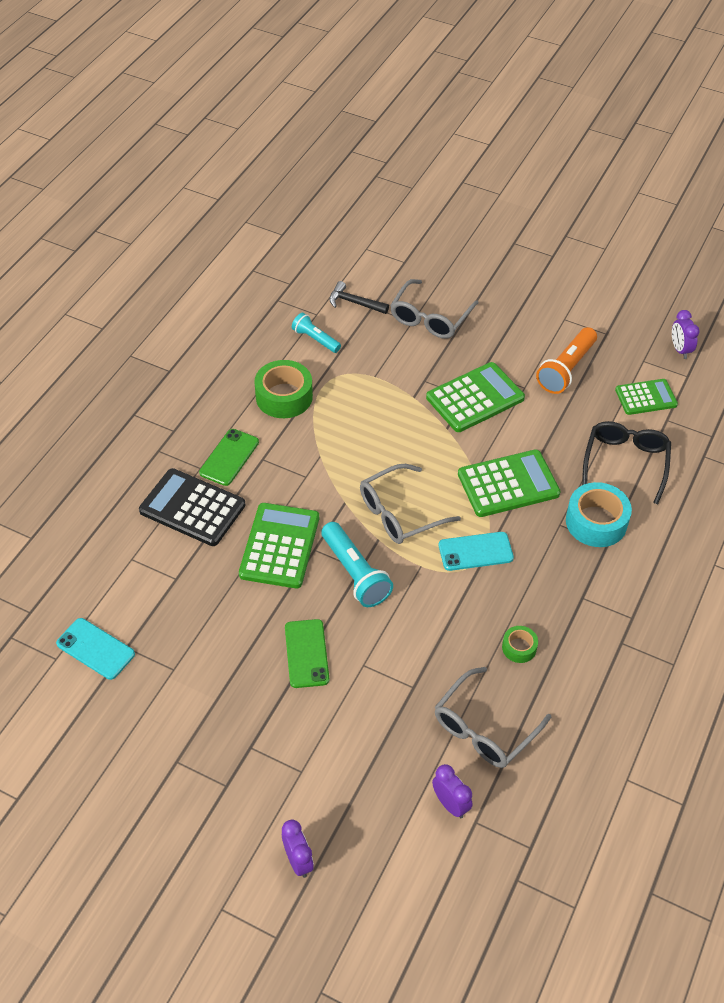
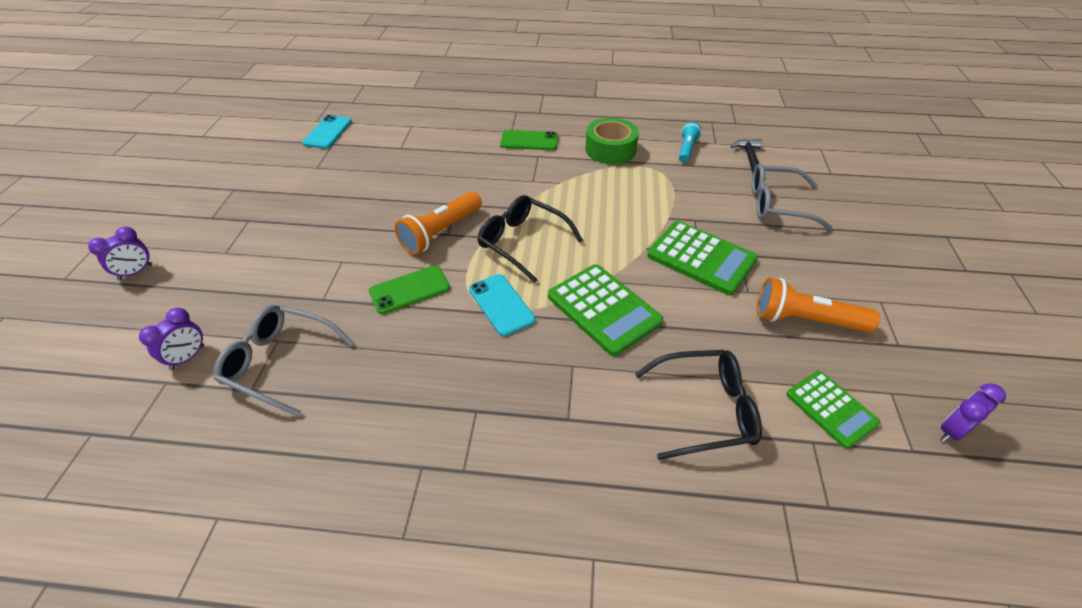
camera: 70 degrees right, 5 degrees down
black calculator [139,468,246,546] -> none
green calculator [239,503,319,588] -> none
green phone [285,619,329,688] -> green phone moved to [369,265,450,314]
turquoise flashlight [321,522,393,607] -> orange flashlight [395,192,482,254]
grey glasses [360,464,461,544] -> black glasses [477,195,583,283]
green tape [502,626,538,663] -> none
turquoise tape [566,482,632,547] -> none

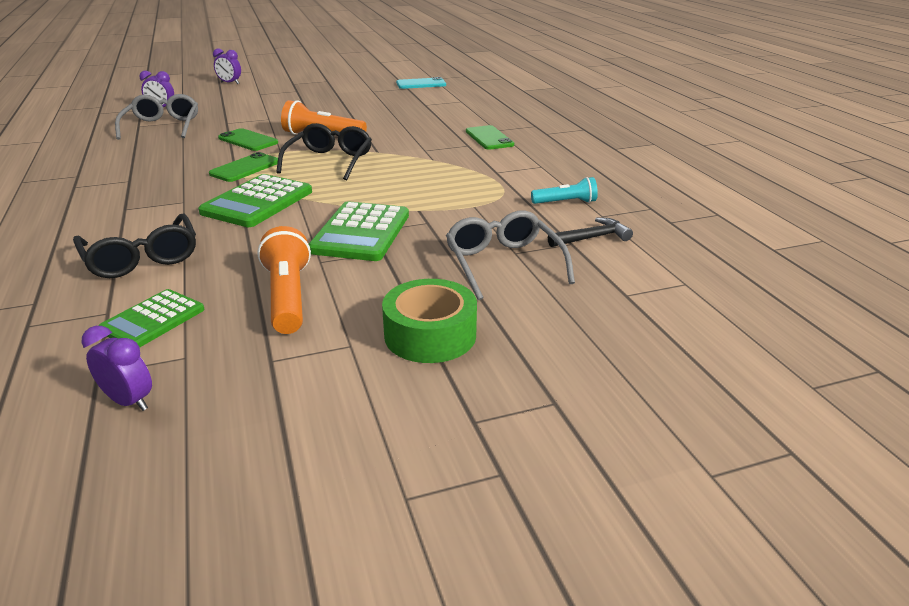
camera: 65 degrees right, 15 degrees down
turquoise phone [469,274,535,336] -> green phone [209,152,278,182]
green tape [586,118,639,164] -> green tape moved to [382,279,477,363]

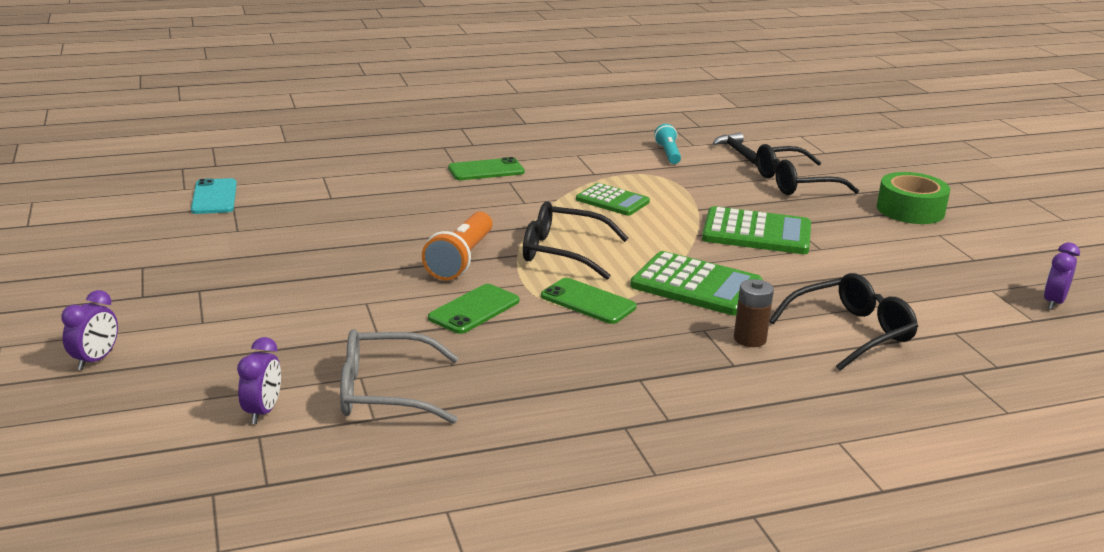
camera: 90 degrees left, 5 degrees down
green calculator [98,289,205,348] -> green calculator moved to [576,183,650,216]
orange flashlight [257,226,311,334] -> none
grey glasses [446,211,575,300] -> black glasses [756,144,859,195]
none -> brown battery [734,279,774,347]

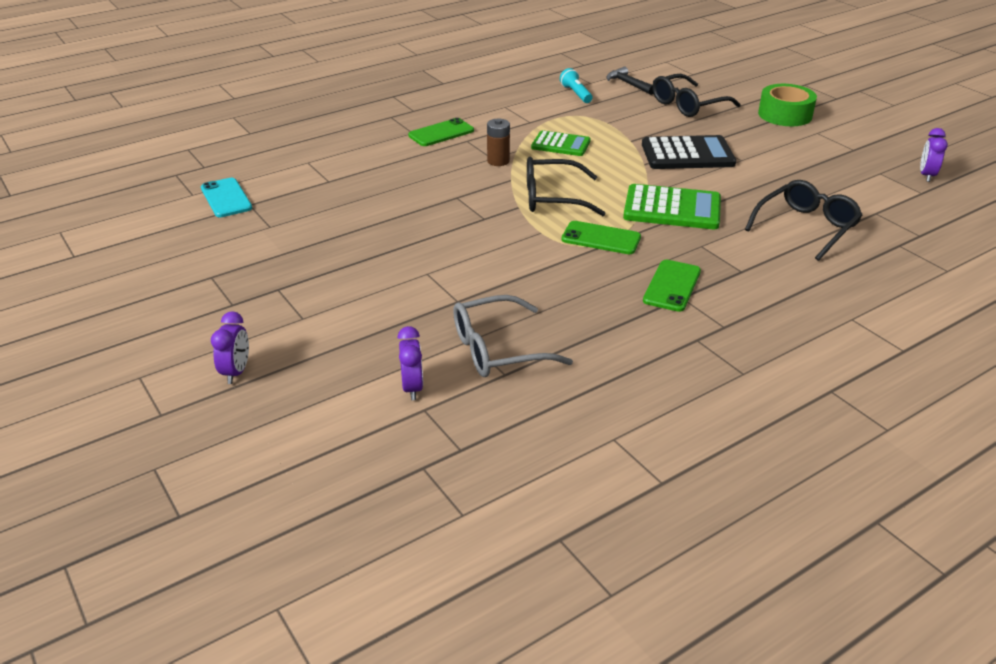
camera: 15 degrees left, 10 degrees up
orange flashlight [422,212,493,280] -> none
green phone [428,284,519,334] -> green phone moved to [643,260,701,312]
green calculator [702,206,811,254] -> black calculator [642,135,736,169]
brown battery [734,279,774,347] -> brown battery moved to [487,119,510,166]

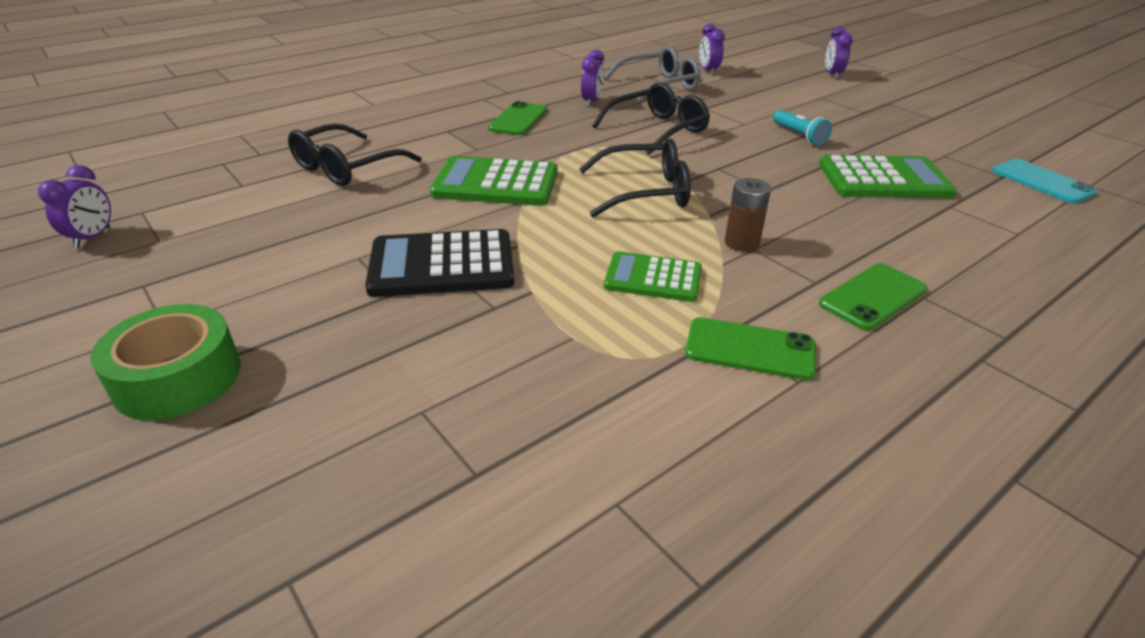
camera: 175 degrees right, 0 degrees up
turquoise flashlight [560,68,593,103] -> turquoise flashlight moved to [773,110,832,145]
green phone [561,221,641,254] -> green phone moved to [685,317,816,380]
black hammer [607,66,653,95] -> none
black glasses [652,74,740,117] -> black glasses moved to [592,82,710,155]
none -> purple clock [581,50,604,107]
none -> green calculator [819,155,957,198]

